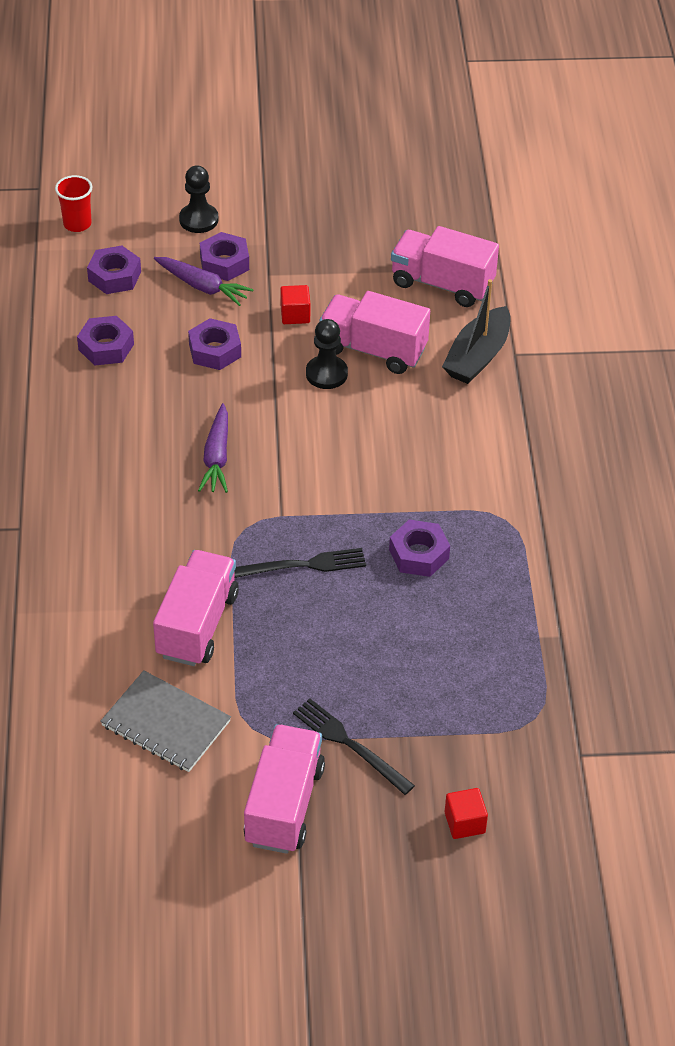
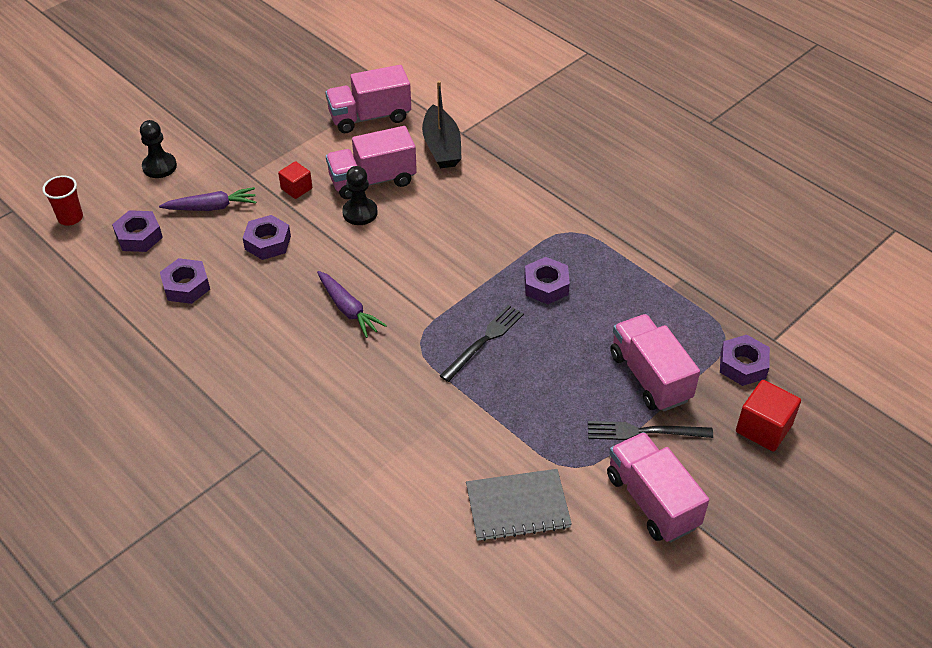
camera: 40 degrees left, 0 degrees up
pink truck [153,550,239,666] -> pink truck moved to [610,314,700,412]
purple nut [200,232,249,281] -> purple nut moved to [720,335,770,386]
red cube [445,788,488,839] -> red cube [736,380,801,452], size x1.57

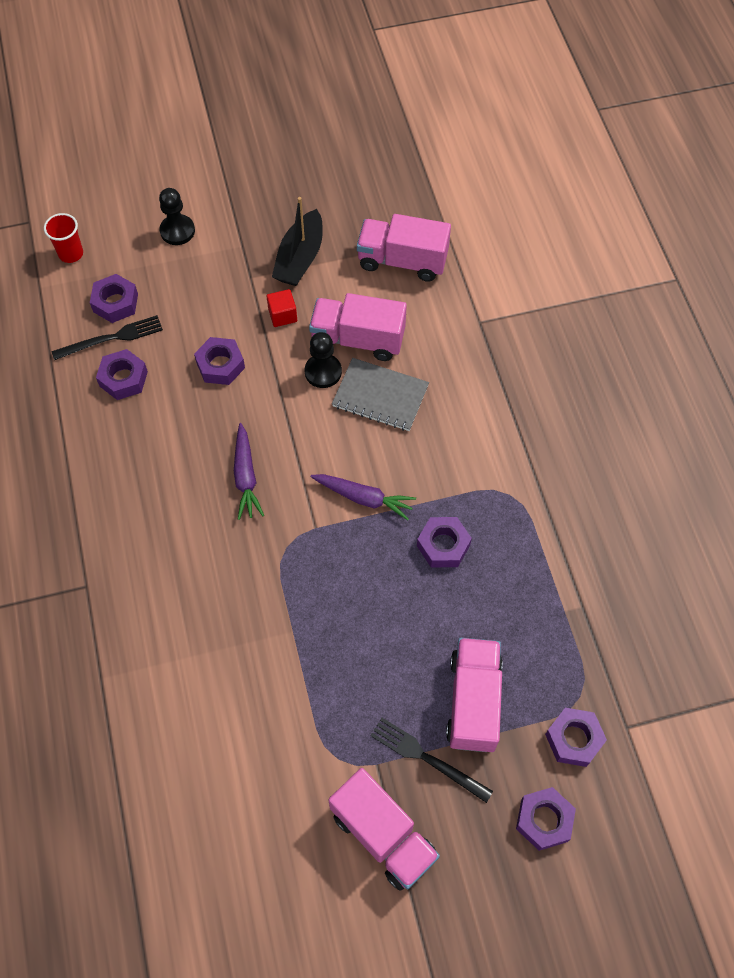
camera: 30 degrees right, 15 degrees up
purple carrot [159,187,256,211] -> purple carrot moved to [311,474,416,520]
black boat [422,81,462,169] -> black boat moved to [272,197,323,286]
black fork [440,305,524,382] -> black fork moved to [52,315,163,360]
grey notebook [466,469,572,541] -> grey notebook moved to [332,358,429,431]
pink truck [607,432,709,543] -> pink truck turned 135 degrees clockwise [328,768,440,891]
red cube [736,380,801,452] -> purple nut [516,787,576,851]

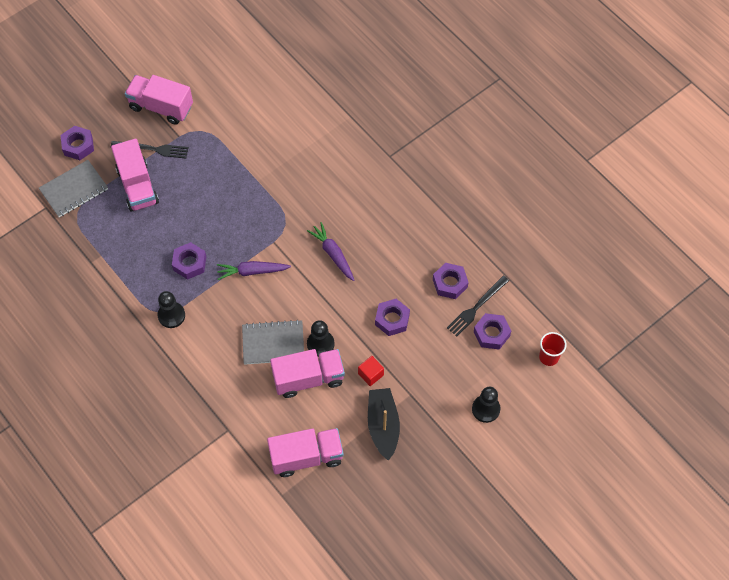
camera: 155 degrees right, 0 degrees up
purple nut [545,708,607,767] -> grey notebook [39,160,108,217]
none -> black pawn [158,291,185,328]

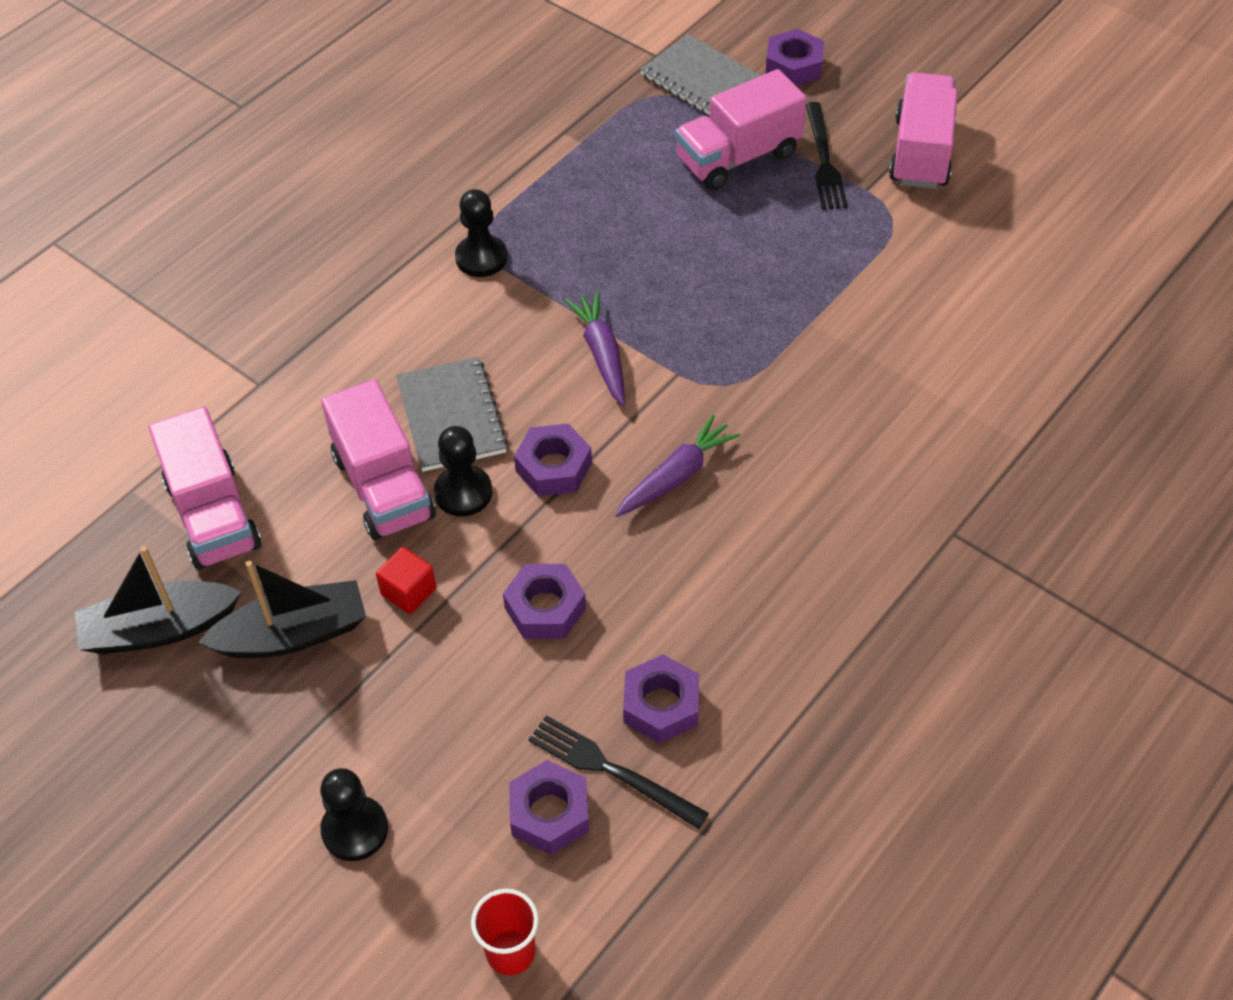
camera: 80 degrees right, 10 degrees down
purple nut [172,242,206,280] -> purple nut moved to [514,424,592,496]
none -> black boat [75,546,242,654]

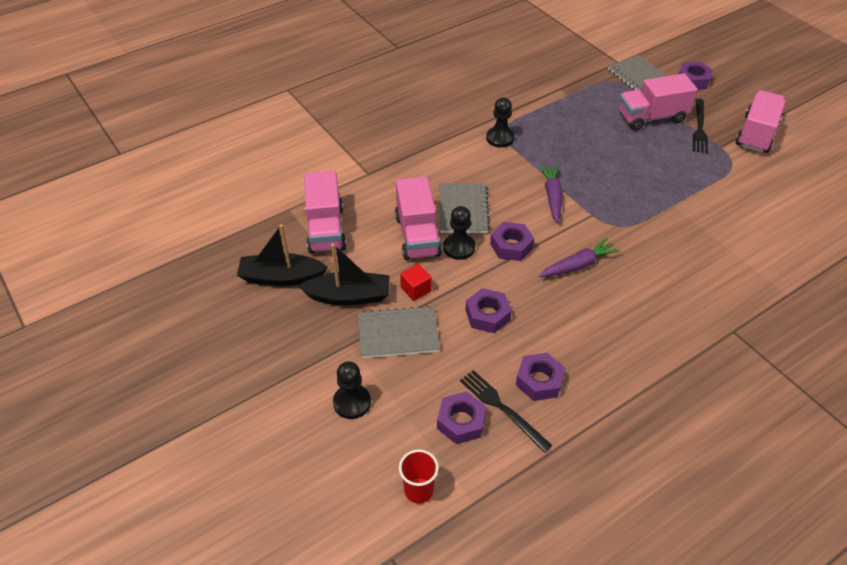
camera: 15 degrees right, 5 degrees down
none -> grey notebook [358,306,440,358]

